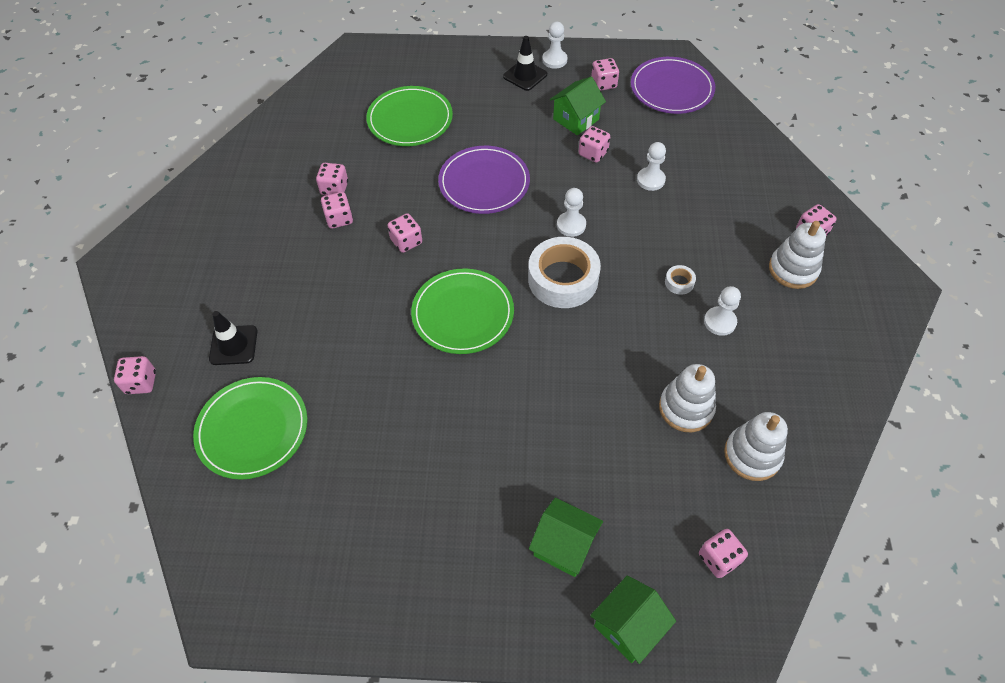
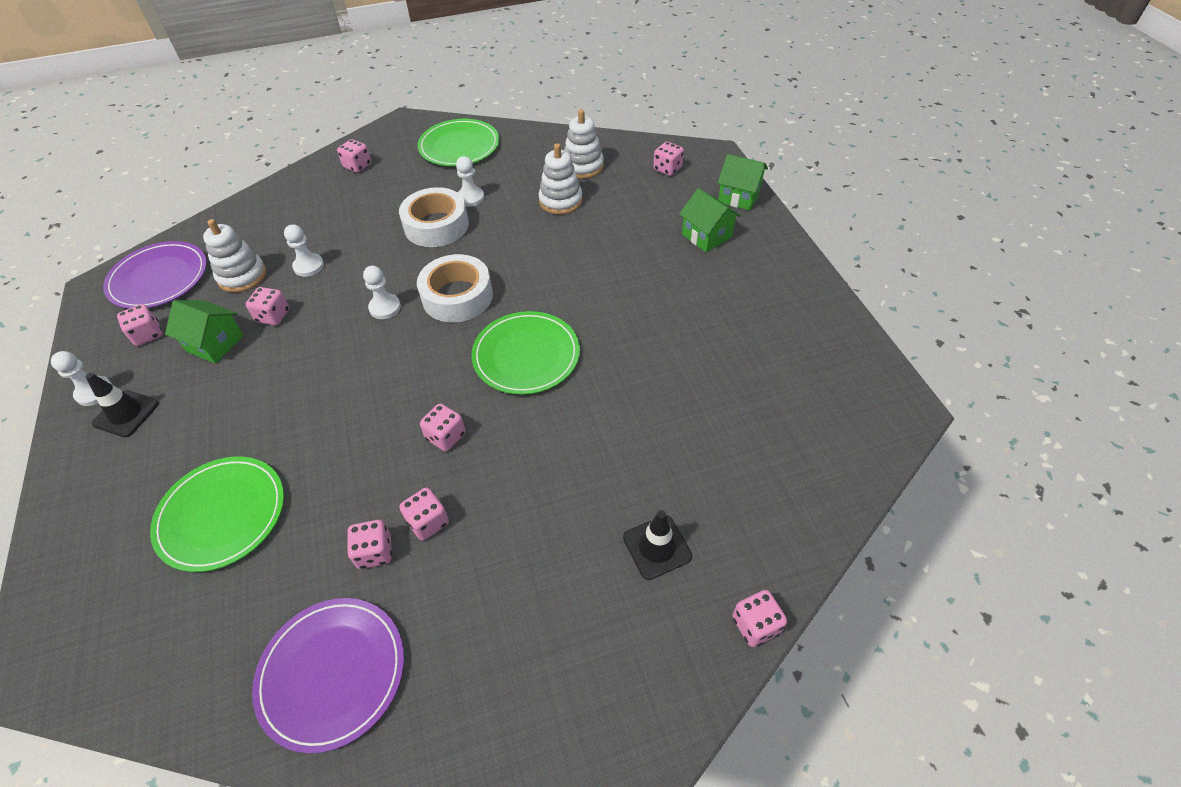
camera: 110 degrees left, 5 degrees down
green plate [193,377,308,480] -> green plate moved to [417,119,499,166]
purple plate [438,146,530,214] -> purple plate moved to [252,598,404,754]
green house [529,498,603,577] -> green house turned 45 degrees counterclockwise [679,188,741,252]
white tape [665,265,696,295] -> white tape [399,187,469,247], size x2.43
white stacking toy [769,221,826,289] -> white stacking toy moved to [203,219,266,292]

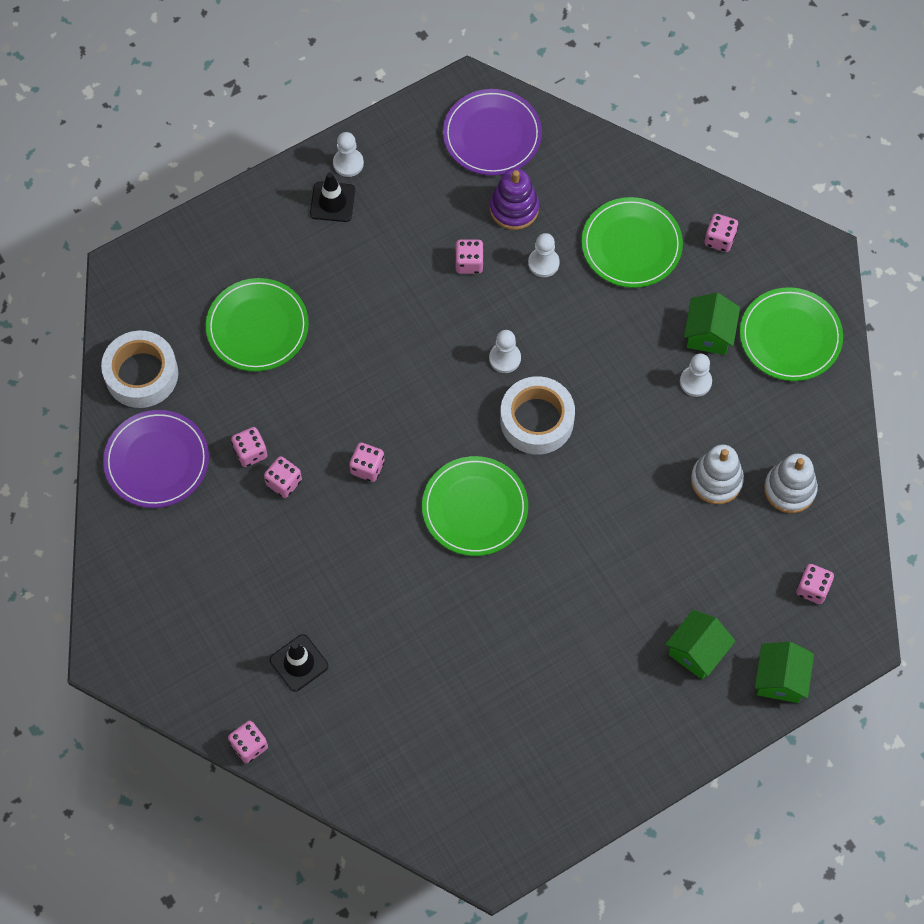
camera: 75 degrees right, 15 degrees up
pink dice [117,304,162,346] -> none
green house [165,300,244,364] -> green house moved to [684,293,740,355]
white stacking toy [203,219,266,292] -> purple stacking toy [490,168,539,230]
white tape [399,187,469,247] -> white tape moved to [101,331,178,408]
none -> green plate [581,197,683,288]

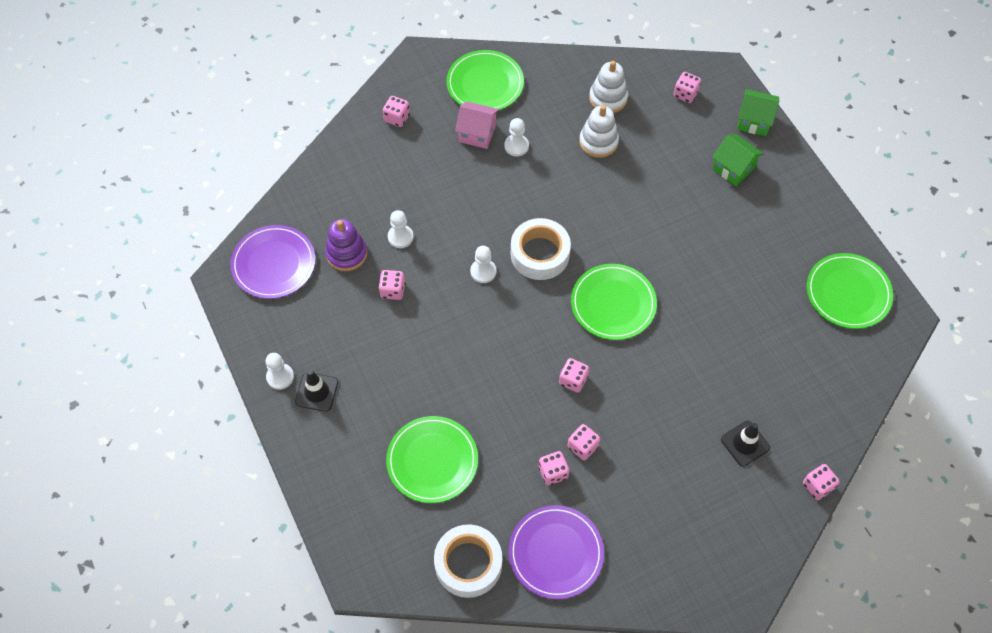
camera: 85 degrees left, 5 degrees down
green plate [581,197,683,288] -> green plate moved to [807,253,893,329]
green house [684,293,740,355] -> pink house [455,102,499,149]

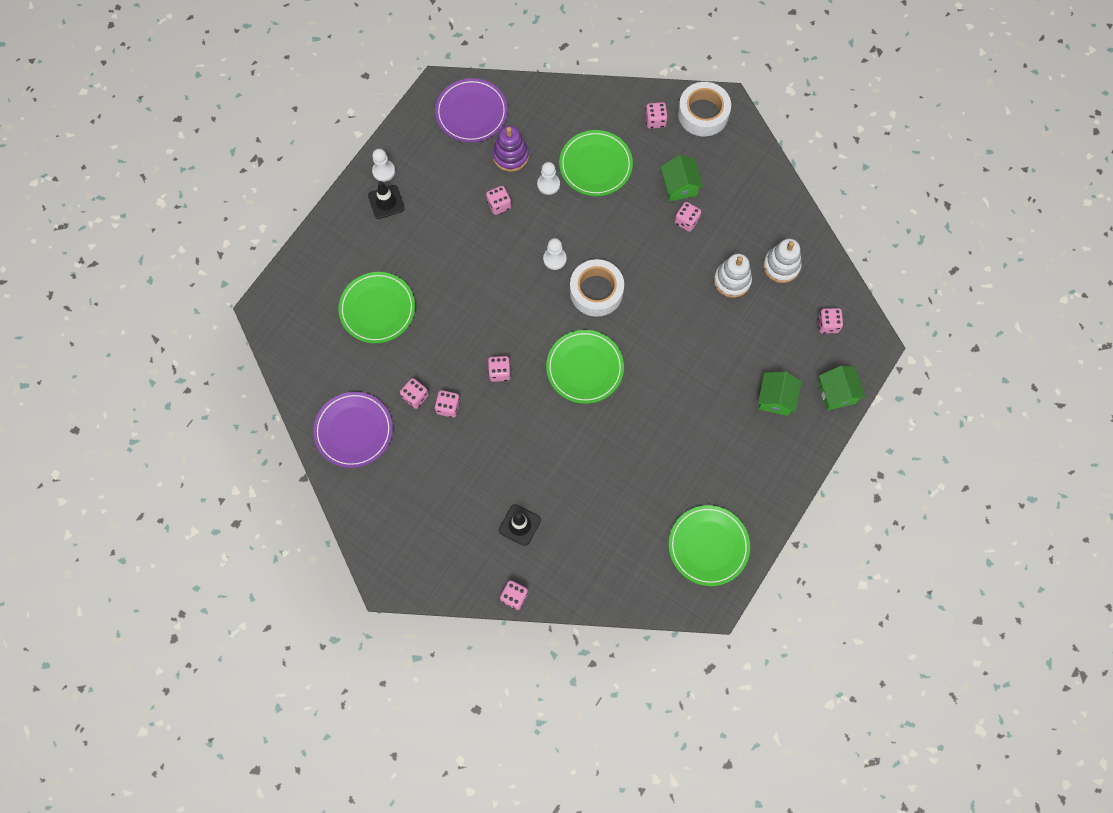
camera: 60 degrees right, 10 degrees up
white tape [434,524,502,598] -> white tape moved to [678,82,731,136]
green plate [446,50,524,110] -> green plate moved to [559,130,633,196]
pink house [455,102,499,149] -> green house [660,155,703,201]
white pawn [504,118,529,157] -> pink dice [675,202,701,232]

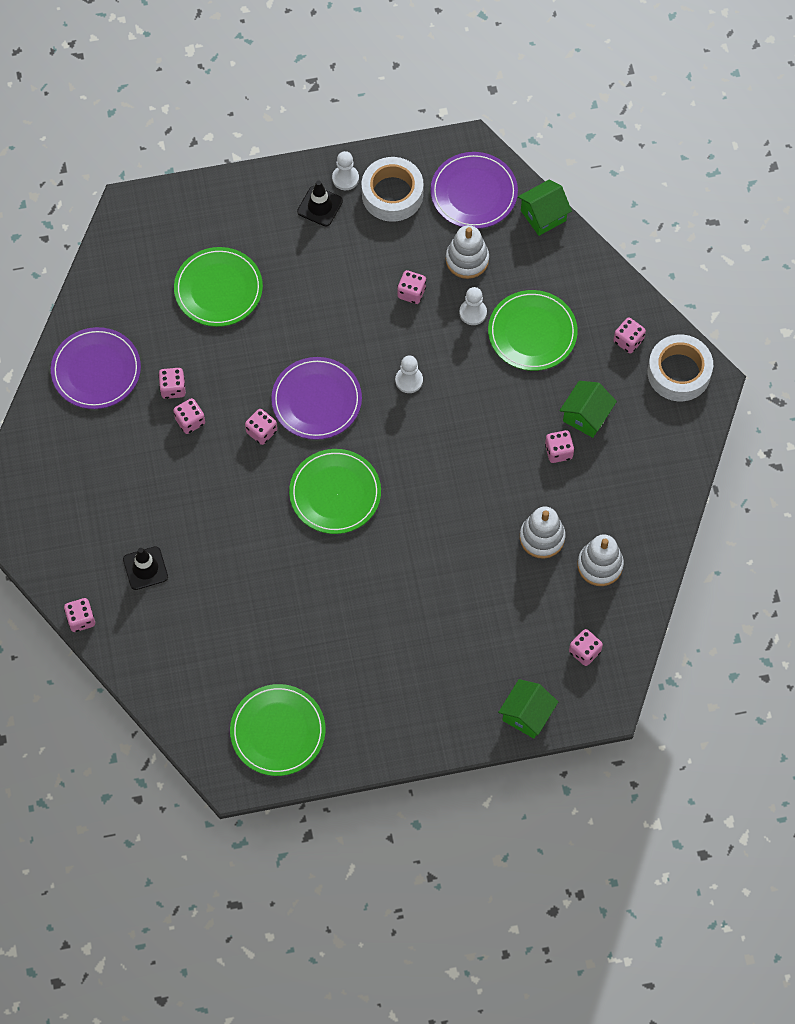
camera: 45 degrees right, 5 degrees down
purple stacking toy [493,126,529,172] -> white stacking toy [446,225,489,279]
white tape [570,259,624,317] -> white tape moved to [361,157,423,222]
green house [758,371,802,416] -> green house moved to [518,180,572,236]
none -> purple plate [271,357,362,440]

